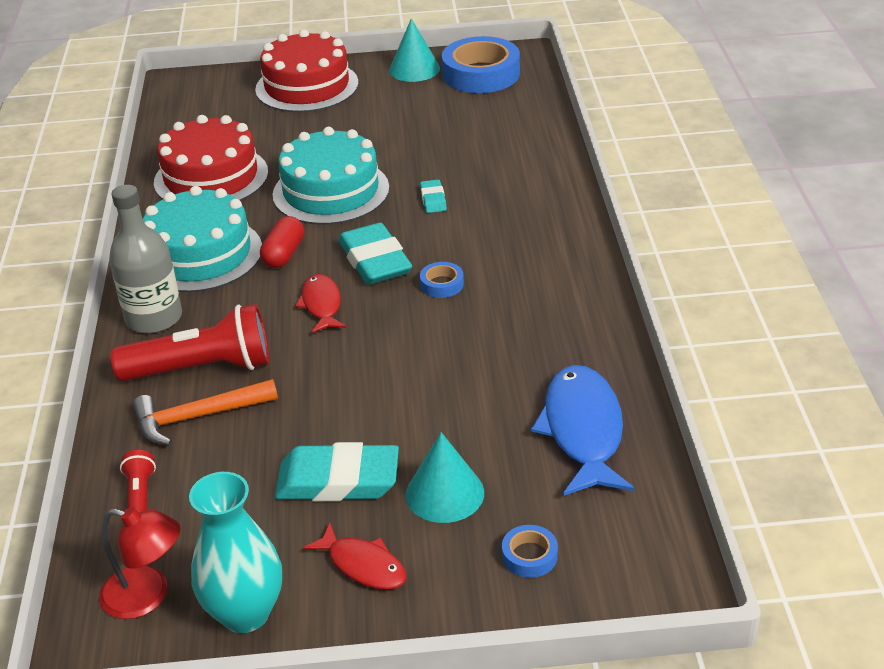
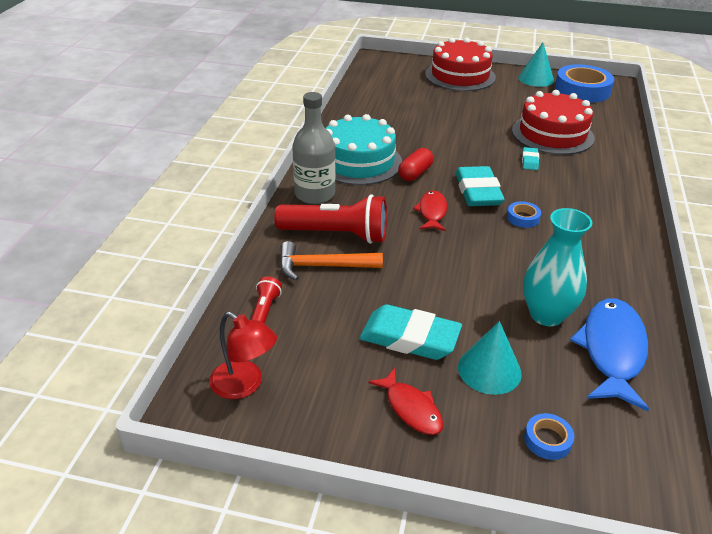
camera: 15 degrees right, 0 degrees up
red cake [154,115,268,201] -> red cake moved to [512,90,595,155]
turquoise vase [189,472,282,633] -> turquoise vase moved to [523,208,592,326]
turquoise cake [273,127,389,225] -> none

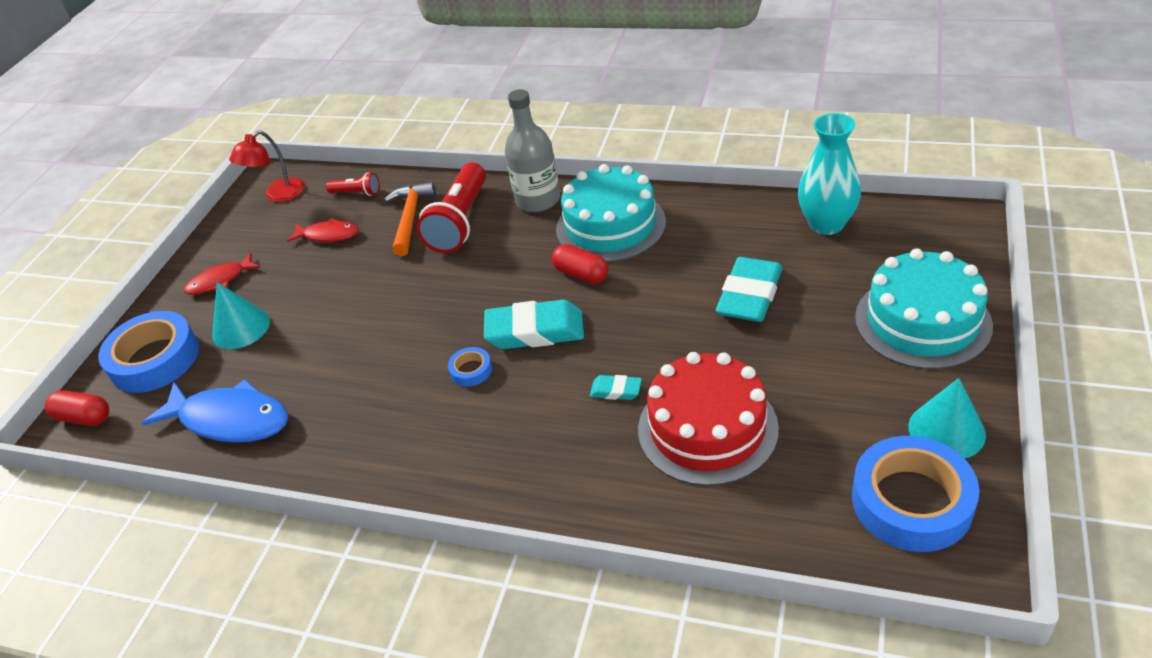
camera: 100 degrees right, 5 degrees up
turquoise eraser [360,304,462,360] -> turquoise eraser moved to [716,257,783,322]
red fish [413,191,447,231] -> red fish moved to [286,218,358,242]
red cake [425,38,496,91] -> turquoise cake [855,248,993,369]
turquoise vase [523,208,592,326] -> turquoise vase moved to [798,113,861,235]
blue tape [524,413,574,460] -> blue tape [98,311,199,393], size x2.24
none -> red capsule [45,390,109,426]

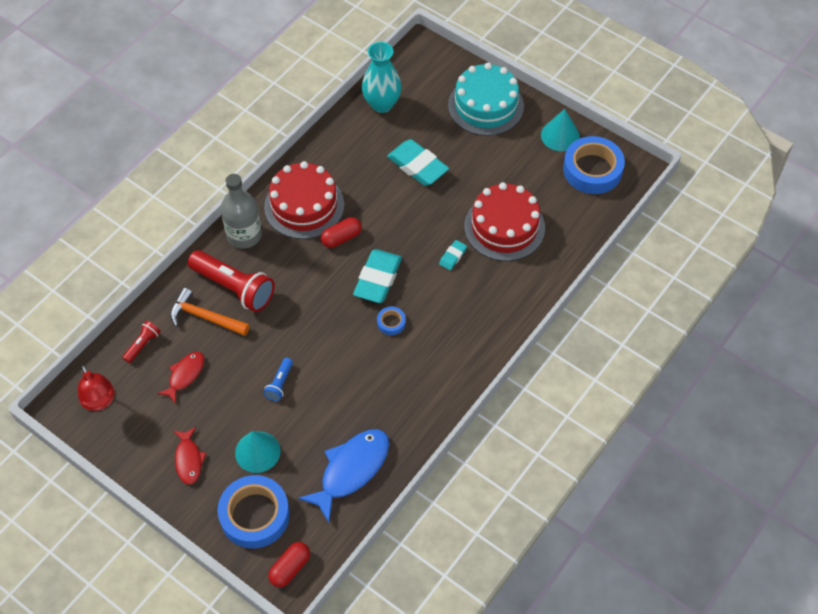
camera: 75 degrees left, 15 degrees up
turquoise cake [556,164,666,262] -> red cake [264,161,344,239]
none -> blue flashlight [263,358,293,401]

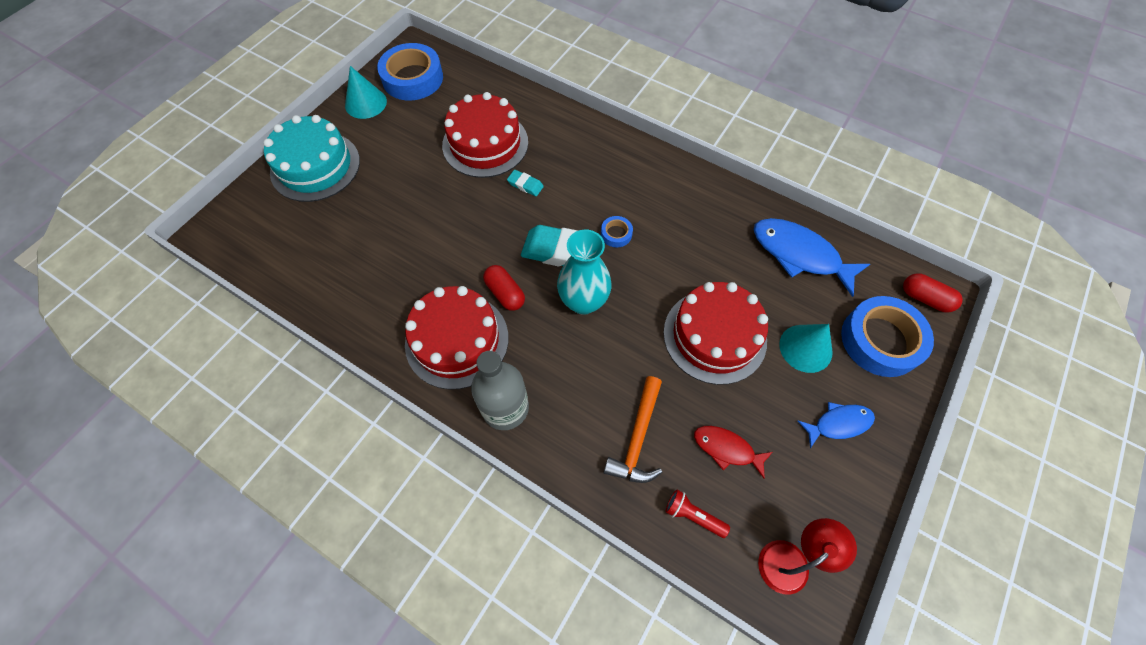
camera: 95 degrees left, 5 degrees up
red fish [173,427,207,485] -> blue fish [798,402,875,448]
red flashlight [188,250,275,312] -> none
blue flashlight [263,358,293,401] -> red cake [663,282,768,385]
turquoise vase [362,42,402,113] -> turquoise vase moved to [557,229,611,315]
turquoise eraser [387,139,449,186] -> none

